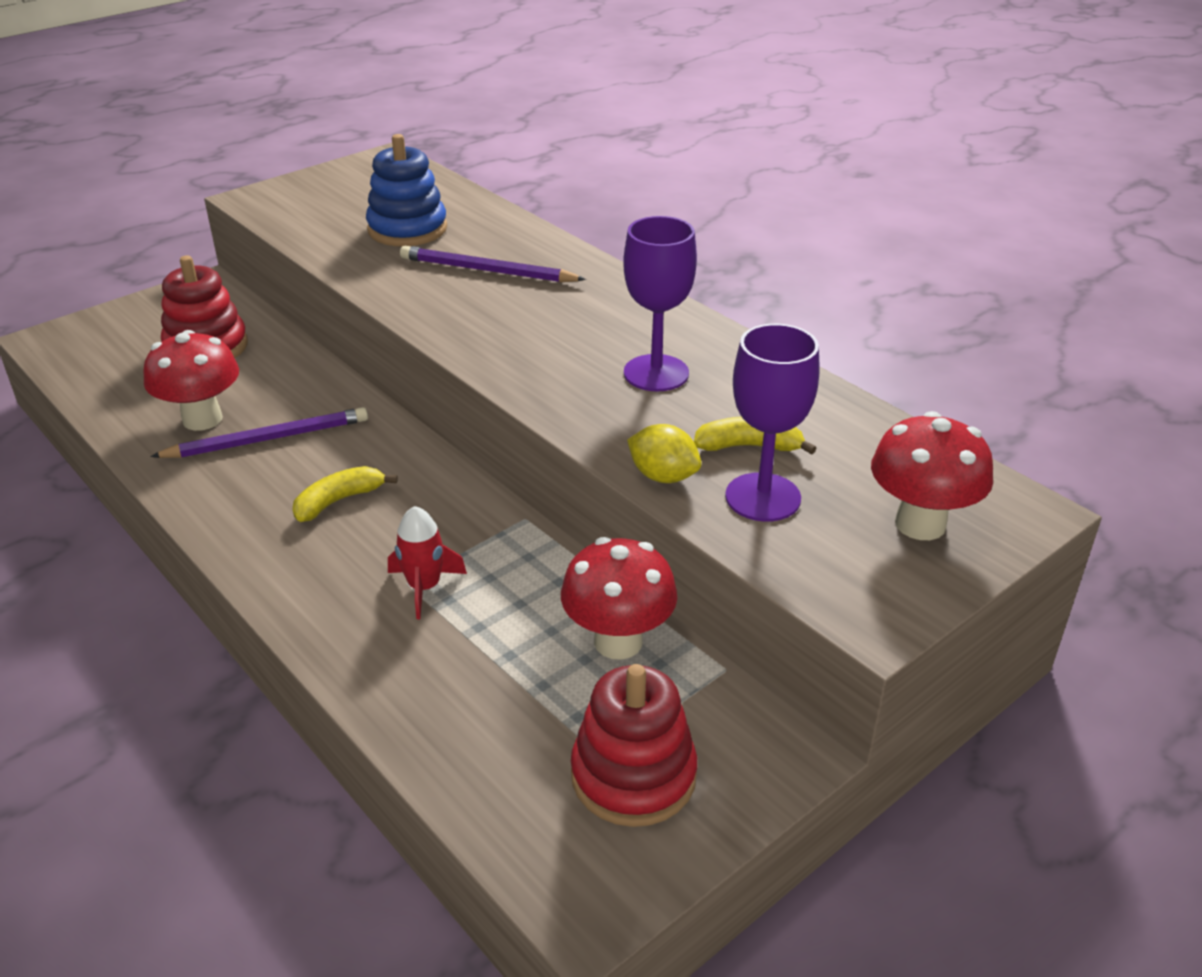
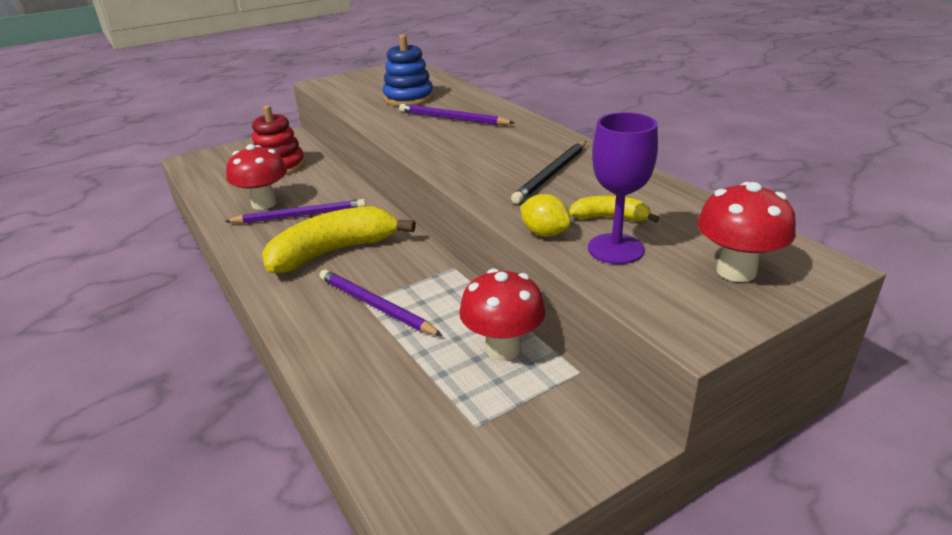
camera: 10 degrees right, 5 degrees down
yellow banana [293,466,398,522] -> yellow banana [262,206,416,273], size x2.05
red rocket [388,506,467,619] -> purple pencil [319,270,443,336]
red stacking toy [571,664,697,827] -> none
purple goblet [623,216,697,392] -> black pencil [511,141,586,204]

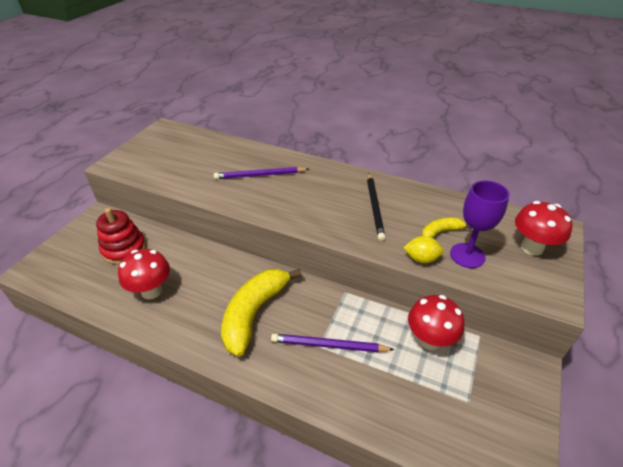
camera: 35 degrees left, 10 degrees up
purple pencil [224,199,366,224] -> none
blue stacking toy [382,34,434,106] -> none

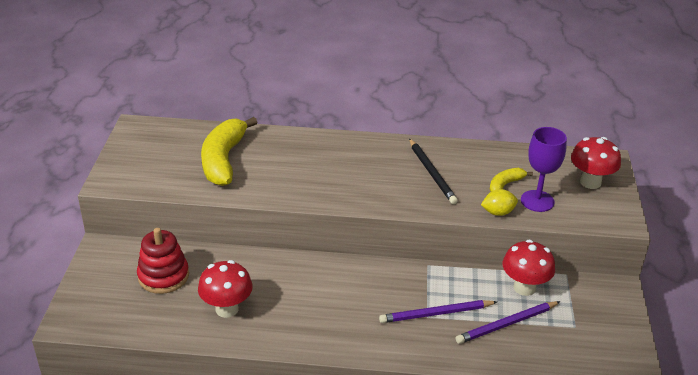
camera: 20 degrees left, 5 degrees down
purple pencil [214,167,309,179] -> purple pencil moved to [456,301,560,344]
yellow banana [221,268,302,357] -> yellow banana moved to [201,117,258,186]

